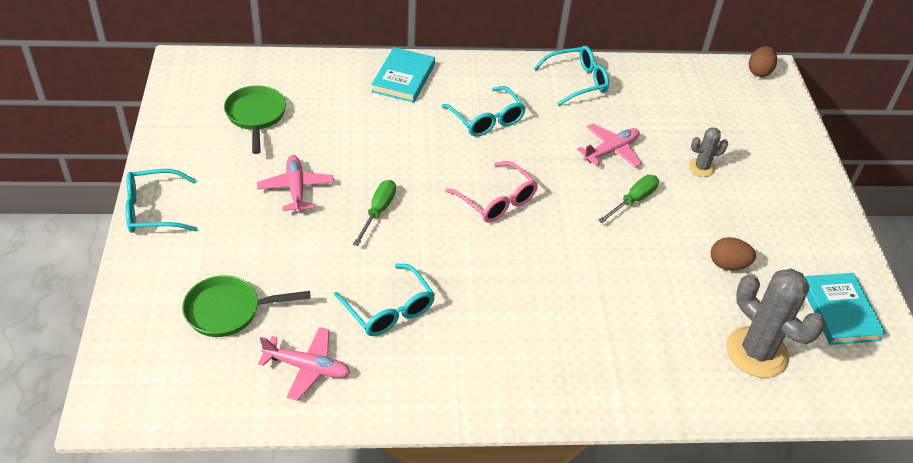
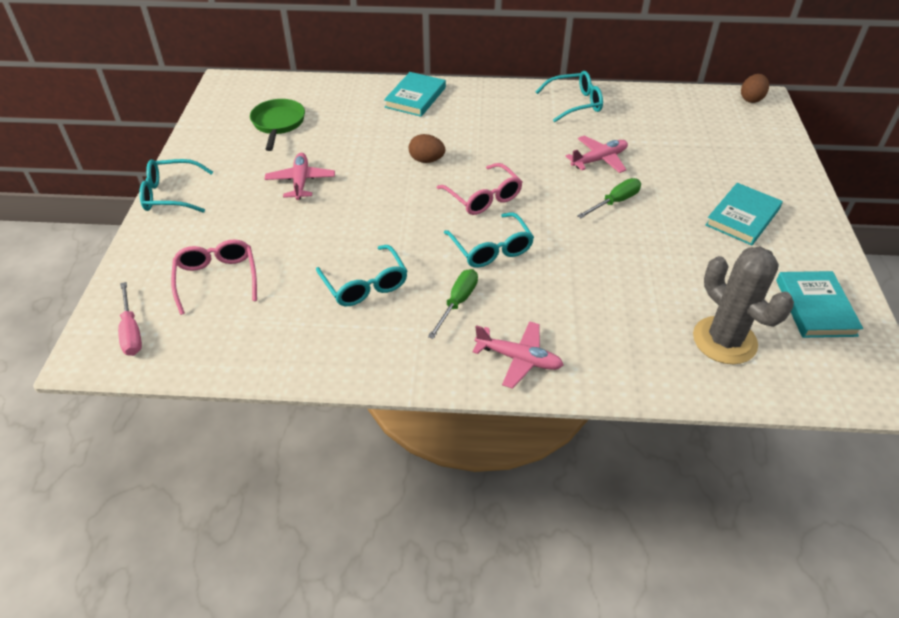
camera: 10 degrees right, 0 degrees up
green pan [182,275,311,337] -> pink glasses [171,239,257,315]
pink plane [258,327,350,401] -> pink plane moved to [473,321,564,389]
green screwdriver [353,180,396,246] -> green screwdriver moved to [428,269,478,339]
turquoise glasses [442,86,526,137] -> turquoise glasses moved to [444,212,534,268]
grey cactus [689,127,728,177] -> none
brown egg [711,237,756,271] -> brown egg moved to [409,134,445,163]
none -> pink screwdriver [118,282,142,356]
none -> turquoise book [705,183,783,246]

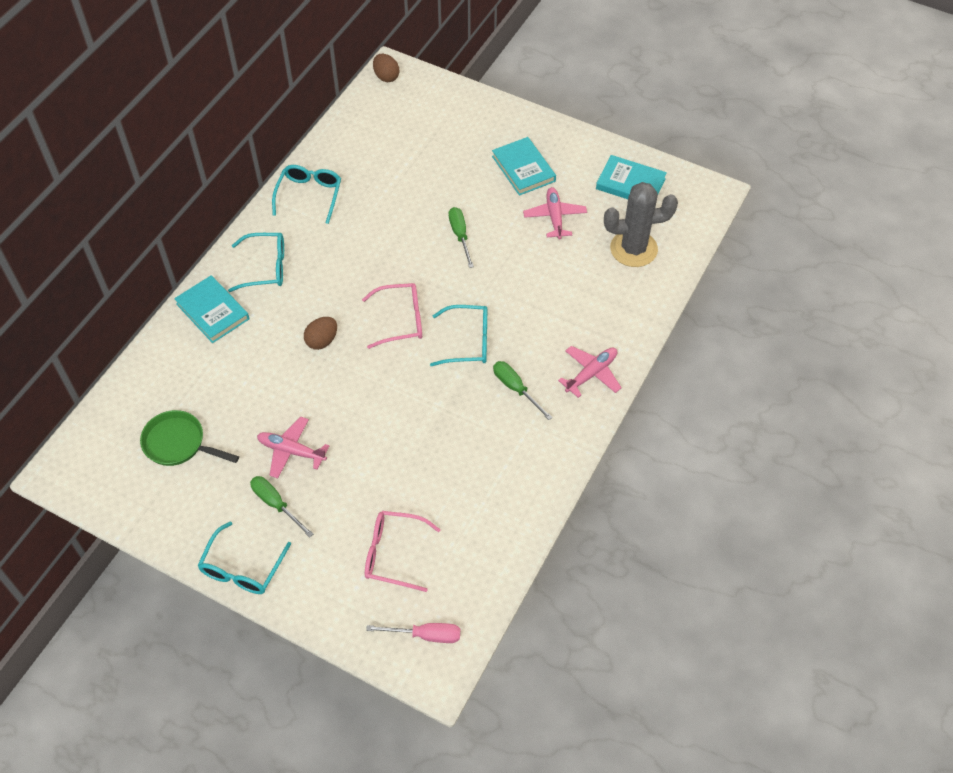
camera: 65 degrees left, 10 degrees up
turquoise glasses [316,245,407,306] -> turquoise glasses moved to [228,233,284,292]
pink plane [566,135,628,173] -> pink plane moved to [523,187,587,240]
none -> green screwdriver [250,476,313,538]

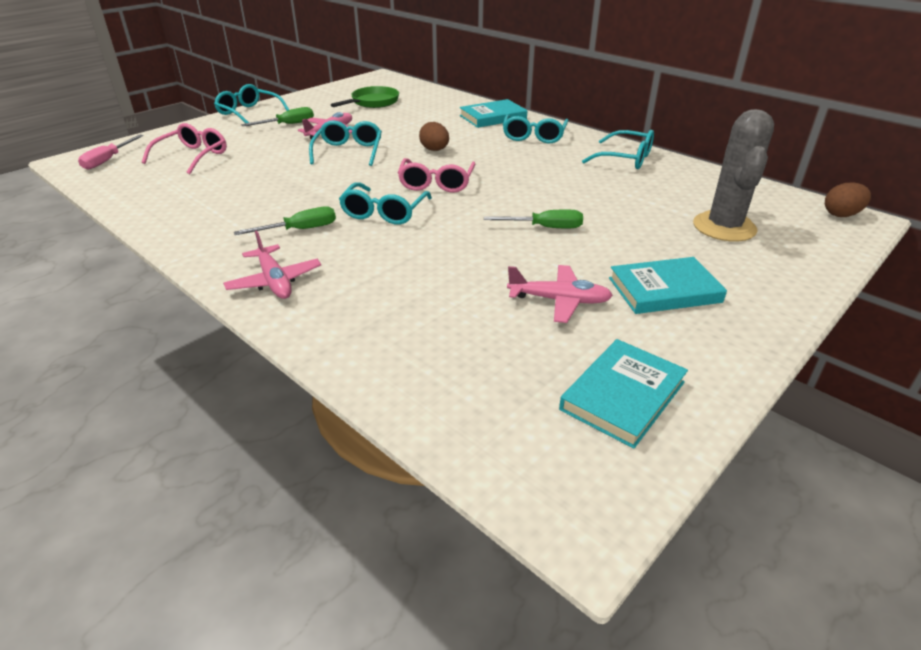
camera: 105 degrees right, 20 degrees down
grey cactus [604,182,678,267] -> grey cactus moved to [693,109,774,242]
none -> turquoise glasses [309,120,382,166]

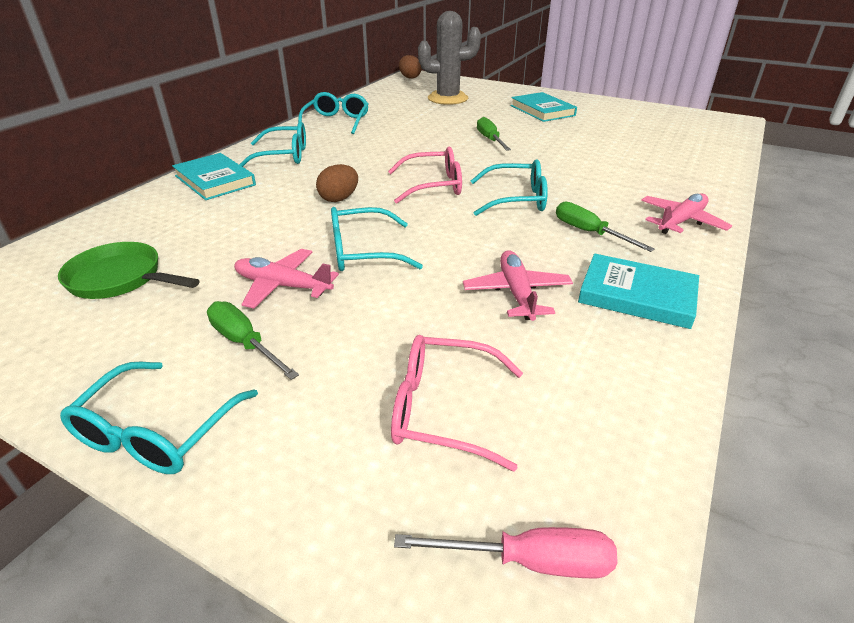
camera: 105 degrees left, 0 degrees up
pink plane [507,265,613,323] -> pink plane moved to [463,250,573,321]
turquoise book [559,339,688,449] -> turquoise book moved to [578,254,699,329]

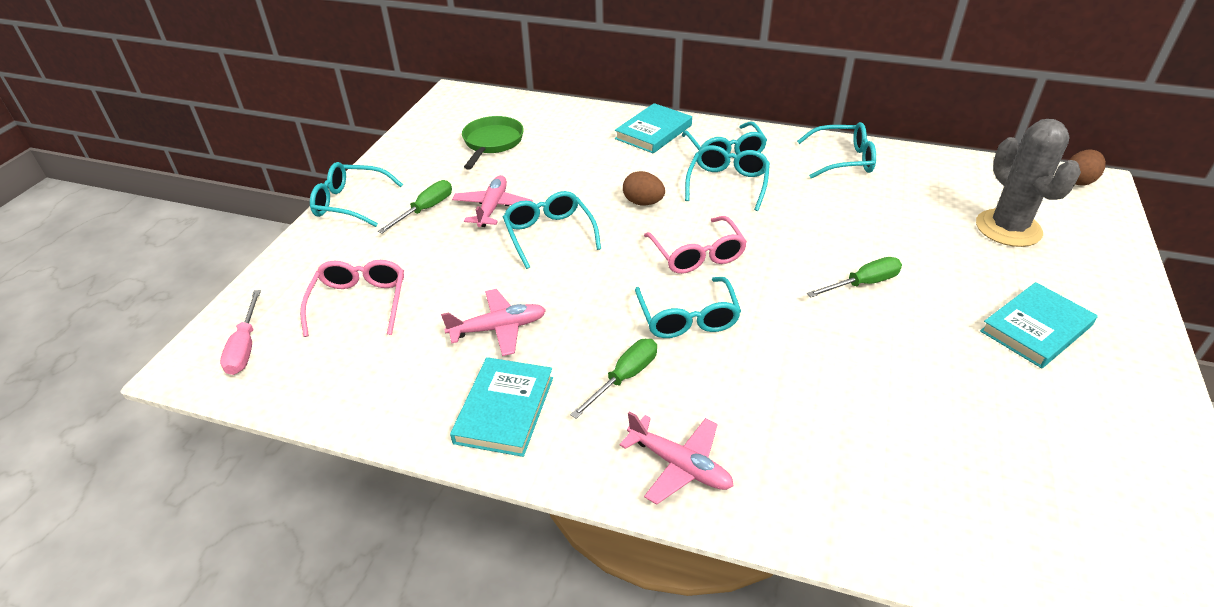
camera: 80 degrees right, 5 degrees up
none -> turquoise glasses [685,145,770,211]

